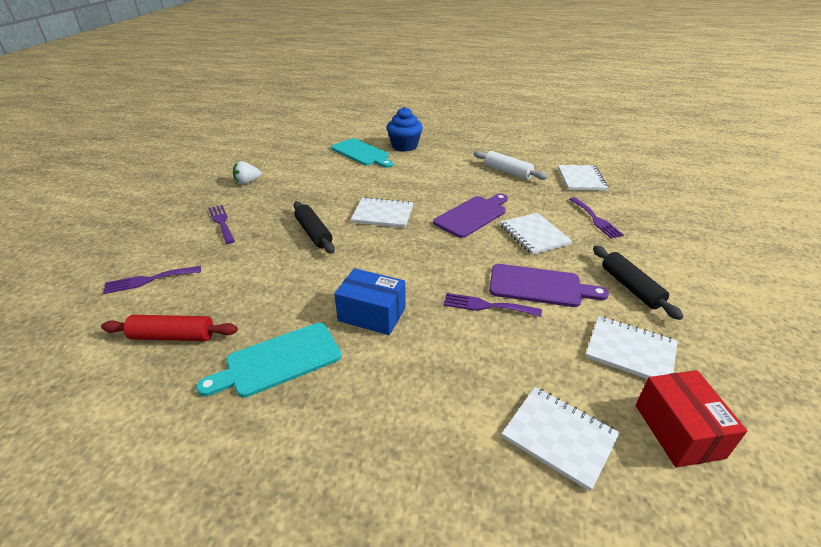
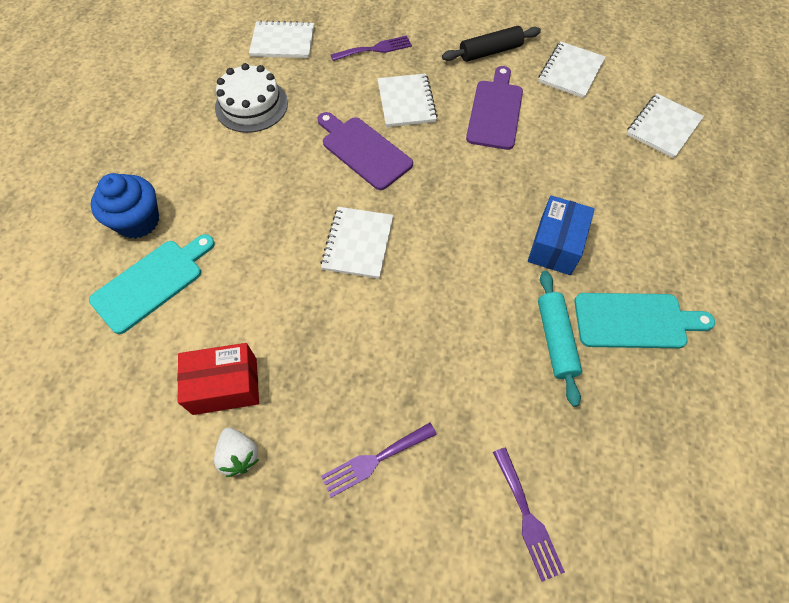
camera: 90 degrees left, 25 degrees up
red rolling pin [101,315,238,341] -> none
turquoise cutting board [196,323,341,398] -> turquoise cutting board turned 60 degrees counterclockwise [574,293,715,348]
black rolling pin [293,201,335,254] -> none
purple fork [443,293,542,317] -> none
white rolling pin [473,151,548,180] -> white cake [215,63,288,133]
white notebook [500,213,572,255] -> white notebook turned 75 degrees counterclockwise [378,73,438,127]
red box [636,370,747,468] -> red box moved to [177,343,259,415]
none -> turquoise rolling pin [538,271,582,407]

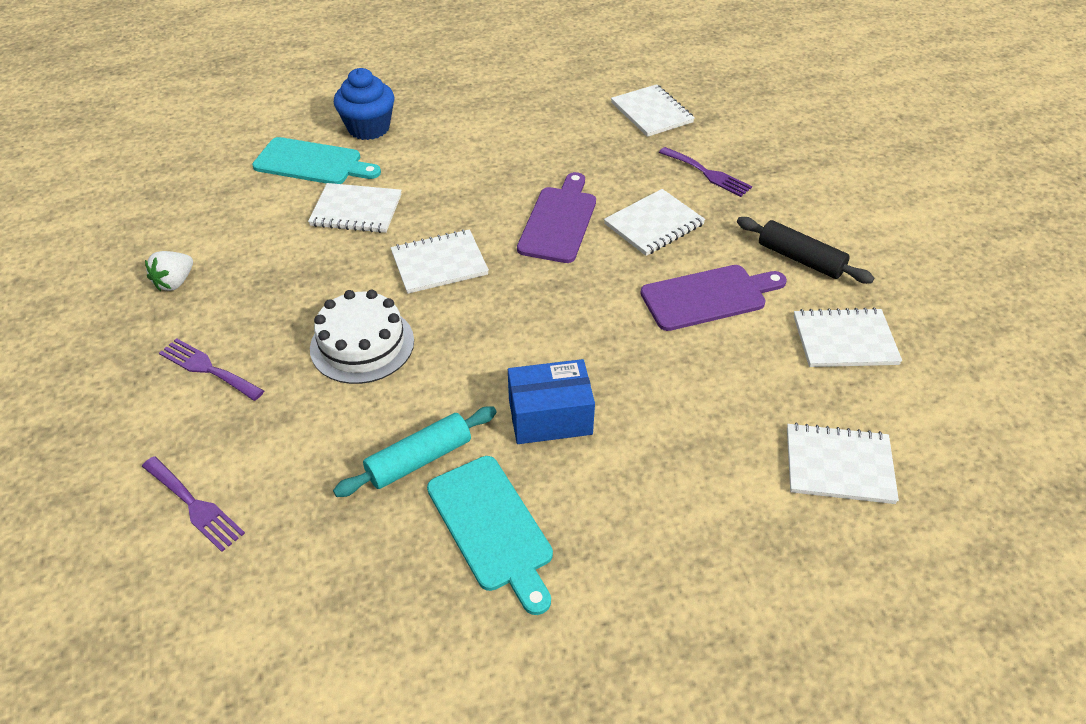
camera: 60 degrees right, 15 degrees down
red box [177,343,259,415] -> none
white cake [215,63,288,133] -> white cake moved to [310,290,414,384]
purple fork [493,447,565,582] -> purple fork turned 90 degrees counterclockwise [142,456,245,552]
none -> white notebook [308,183,402,233]

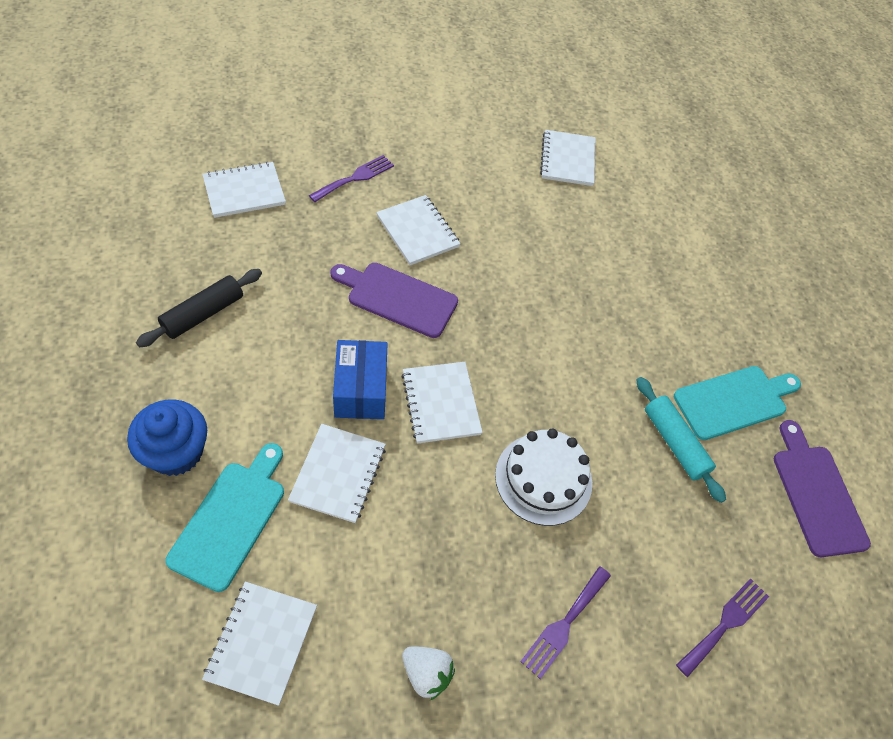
camera: 90 degrees left, 10 degrees up
blue box [508,359,595,444] -> blue box moved to [333,340,388,419]
purple cutting board [640,265,787,331] -> purple cutting board moved to [774,420,871,557]
black rolling pin [737,217,875,284] -> black rolling pin moved to [136,269,262,347]
white notebook [787,423,899,504] -> white notebook moved to [202,582,317,706]

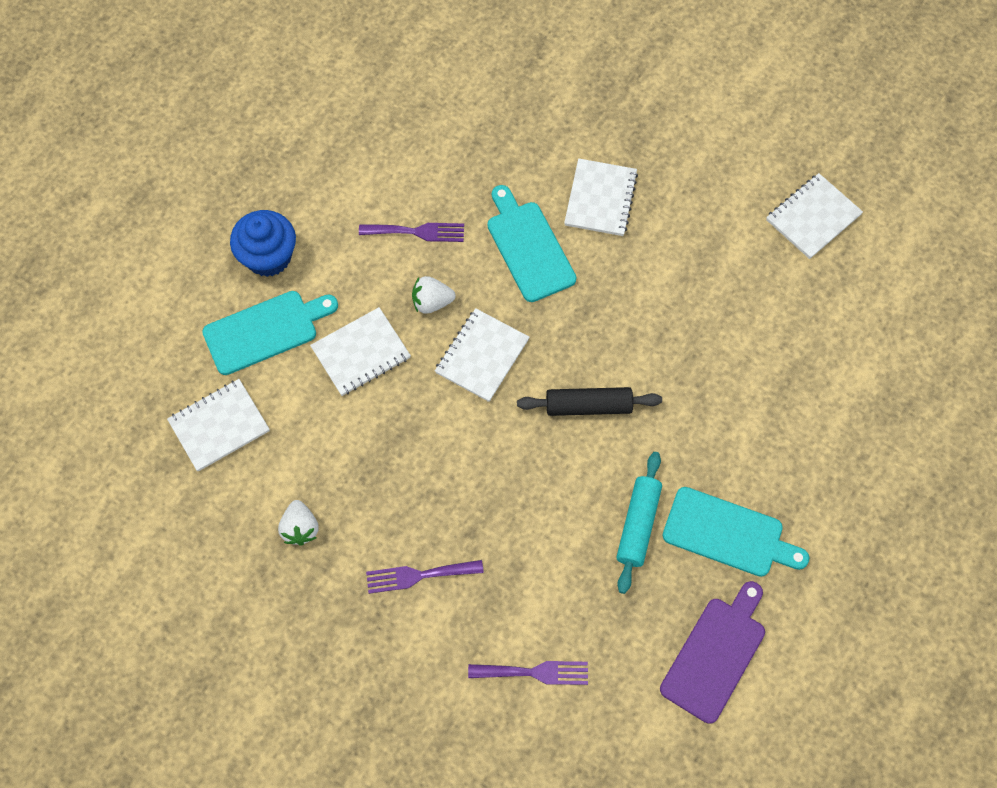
camera: 50 degrees right, 10 degrees up
black rolling pin [136,269,262,347] -> black rolling pin moved to [517,387,662,416]
white notebook [202,161,286,218] -> none
purple fork [309,155,394,202] -> purple fork moved to [359,223,464,242]
purple cutting board [330,263,458,338] -> turquoise cutting board [487,185,576,302]
blue box [333,340,388,419] -> white strawberry [412,276,456,314]
white cake [495,429,592,526] -> none

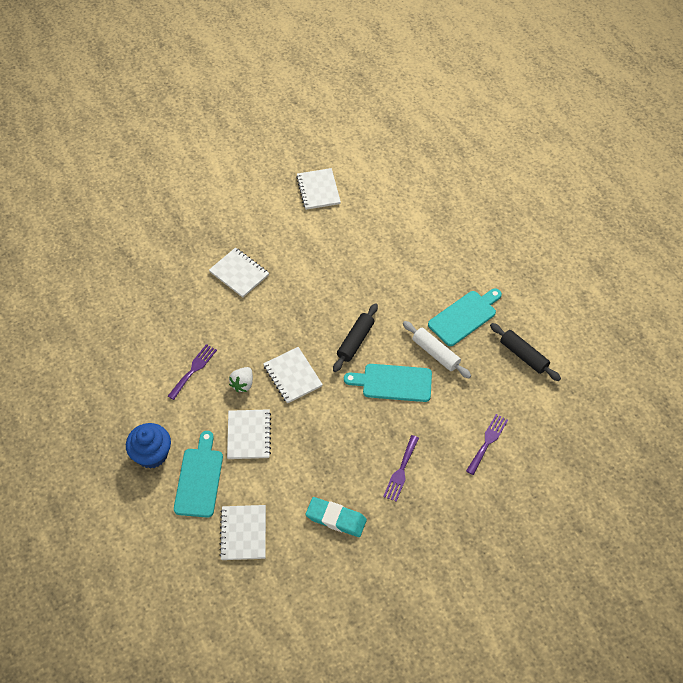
camera: 60 degrees left, 10 degrees down
white strawberry [278,500,319,546] -> turquoise eraser [306,497,367,537]
turquoise cutting board [487,185,576,302] -> turquoise cutting board moved to [344,364,432,402]
turquoise rolling pin [617,452,662,594] -> white rolling pin [403,321,471,378]
purple cutting board [660,581,765,724] -> black rolling pin [490,323,561,381]

